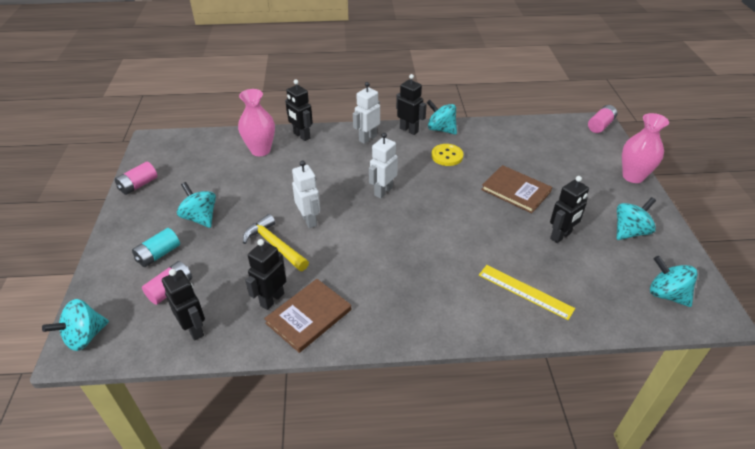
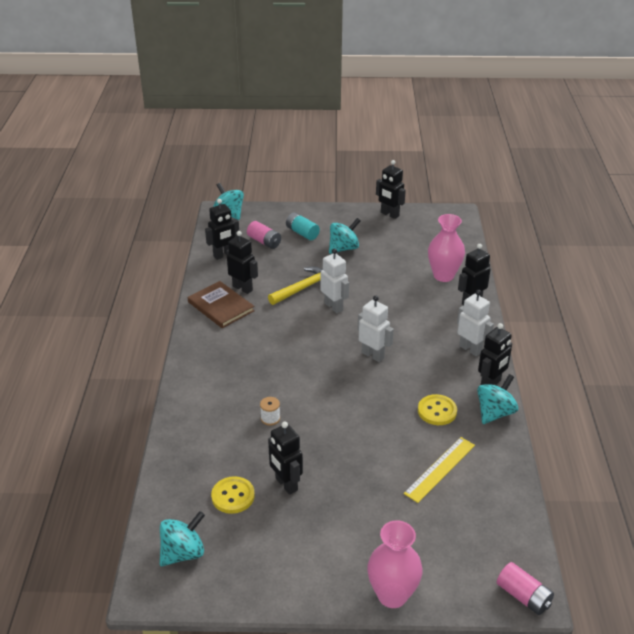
camera: 95 degrees right, 5 degrees down
pink battery [115,162,157,195] -> black robot [376,160,406,219]
white robot [292,161,320,228] -> white robot turned 105 degrees counterclockwise [321,249,349,313]
yellow ruler [479,265,575,320] -> yellow ruler moved to [404,437,475,503]
brown book [481,165,552,213] -> none
turquoise spinning top [617,197,656,240] -> none
none -> yellow button [211,476,255,514]
none -> white spool [260,397,280,425]

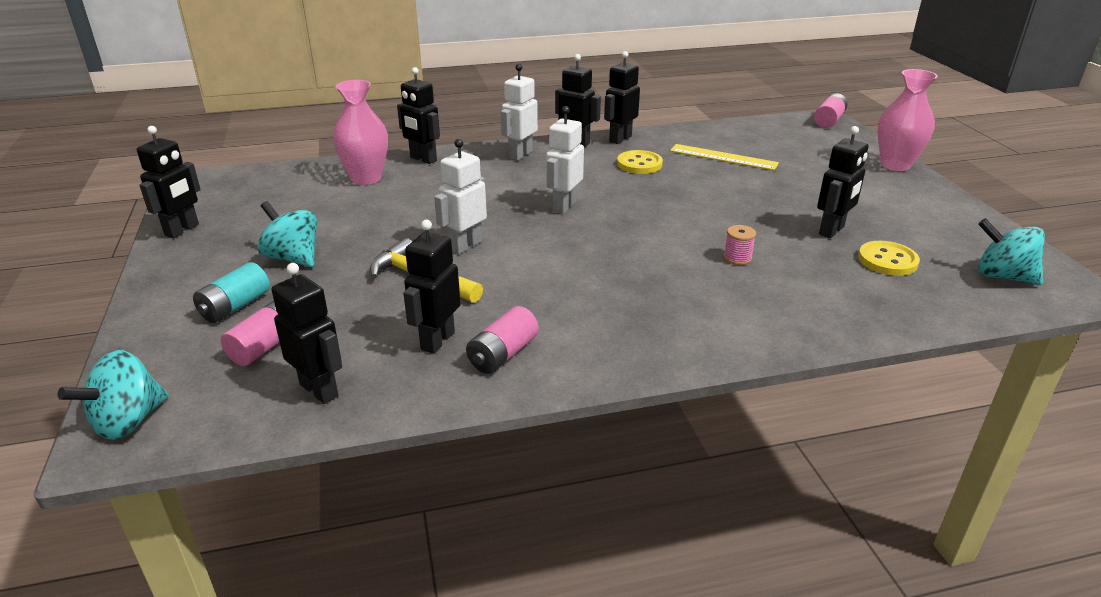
camera: 105 degrees left, 5 degrees down
brown book [188,281,255,328] -> pink battery [466,306,539,374]
white spool [260,397,280,425] -> pink spool [723,225,756,265]
turquoise spinning top [477,374,519,424] -> black robot [604,51,640,144]

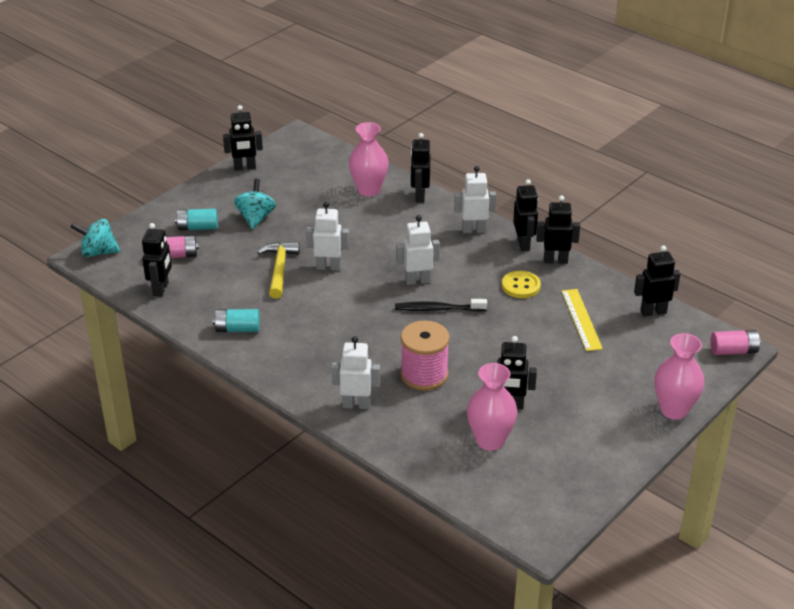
camera: 55 degrees right, 5 degrees up
black robot [403,220,461,354] -> black robot moved to [634,245,680,317]
pink battery [466,306,539,374] -> turquoise battery [213,309,260,332]
pink spool [723,225,756,265] -> pink spool [401,320,450,391], size x2.27
yellow button [858,241,920,276] -> pink vase [467,363,518,451]
turquoise spinning top [978,218,1045,285] -> none
none -> white robot [331,336,380,409]
none -> black toothbrush [395,299,487,311]

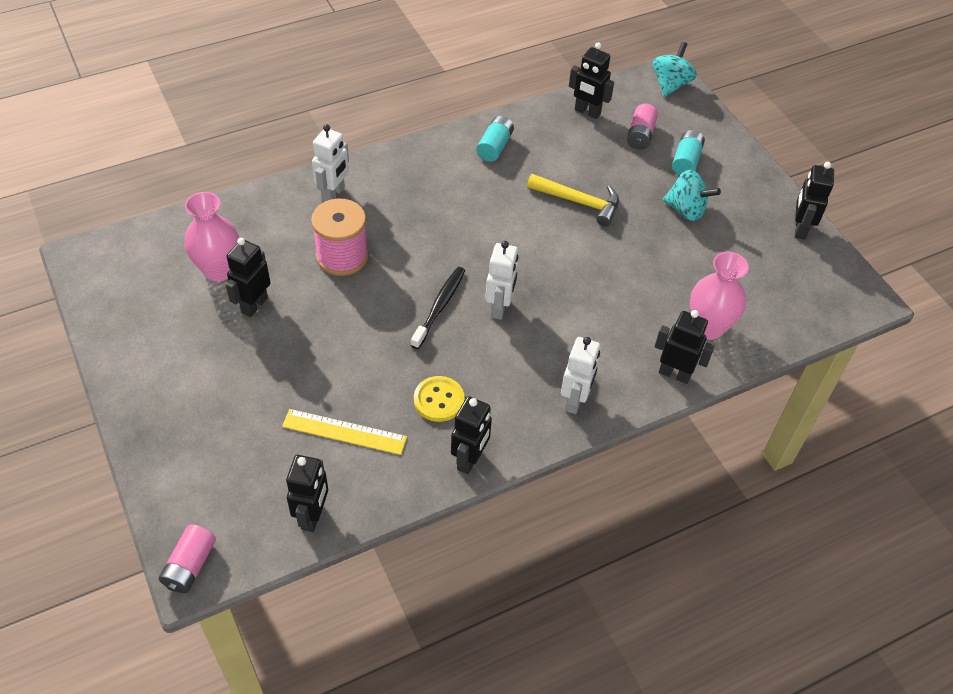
camera: 110 degrees right, 15 degrees up
white robot [306,202,349,270] -> none
black robot [513,179,538,251] -> none
pink vase [655,333,705,420] -> none

